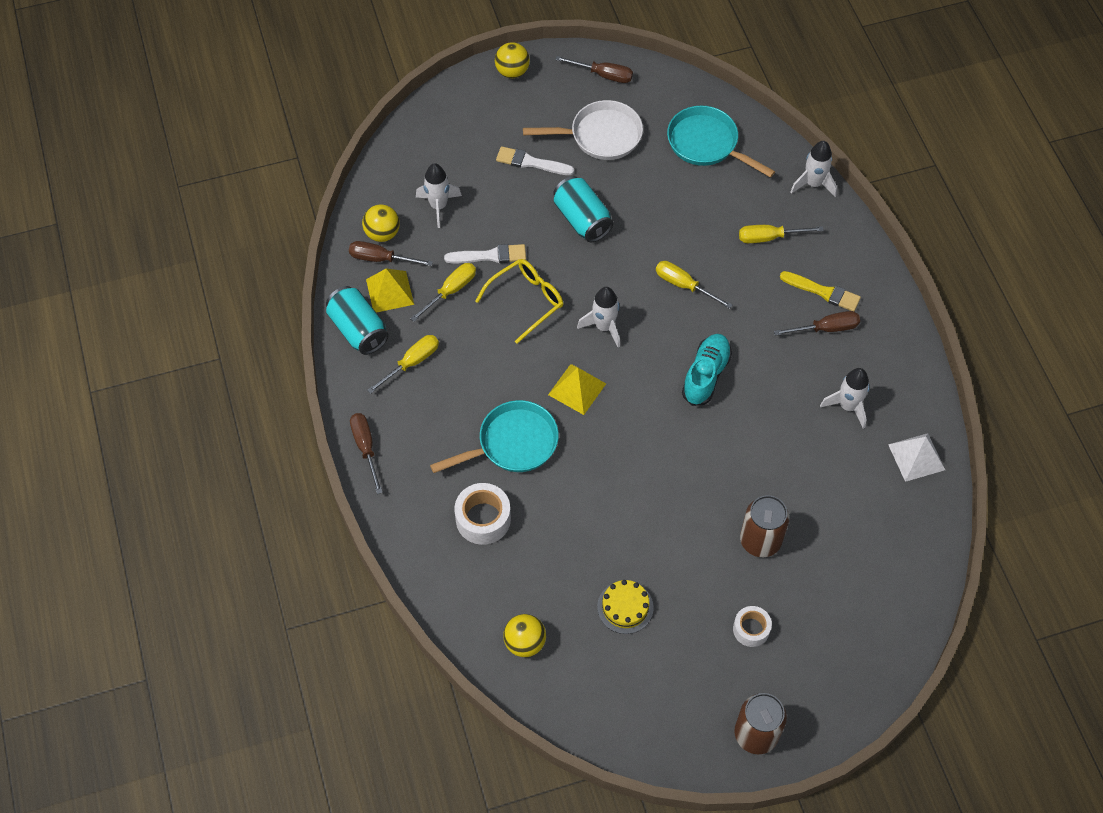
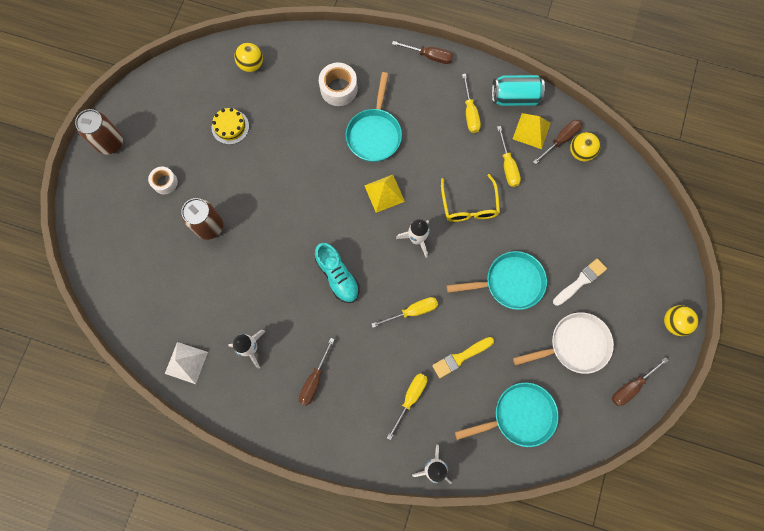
camera: 125 degrees right, 15 degrees up
white rocket [416,163,462,228] -> none
white brush [444,244,526,263] -> none
white pan [523,100,643,160] -> white pan turned 135 degrees counterclockwise [513,312,614,374]
turquoise can [553,176,613,242] -> turquoise pan [447,251,547,310]
yellow brush [780,271,861,311] -> yellow brush moved to [432,337,494,378]

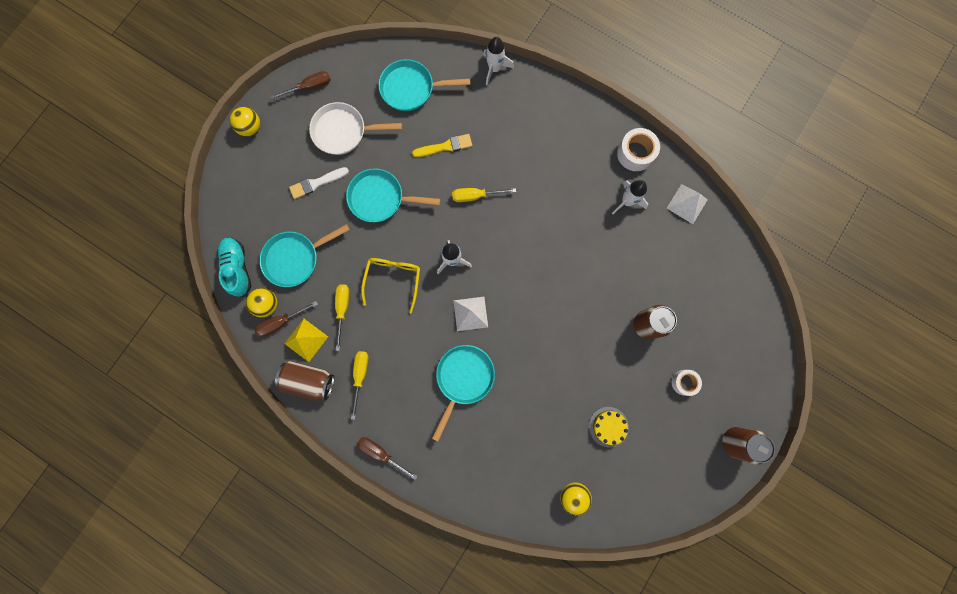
camera: 165 degrees left, 5 degrees up
brown screwdriver [299,338,335,406] -> none
turquoise shoe [315,243,359,303] -> turquoise shoe moved to [217,237,251,297]
white tape [319,63,358,106] -> white tape moved to [617,128,660,171]
yellow pyramid [364,175,405,213] -> white pyramid [453,297,488,331]
yellow screwdriver [387,373,427,440] -> none
turquoise can [492,75,545,106] -> brown can [275,361,334,401]
none -> turquoise pan [259,224,350,287]

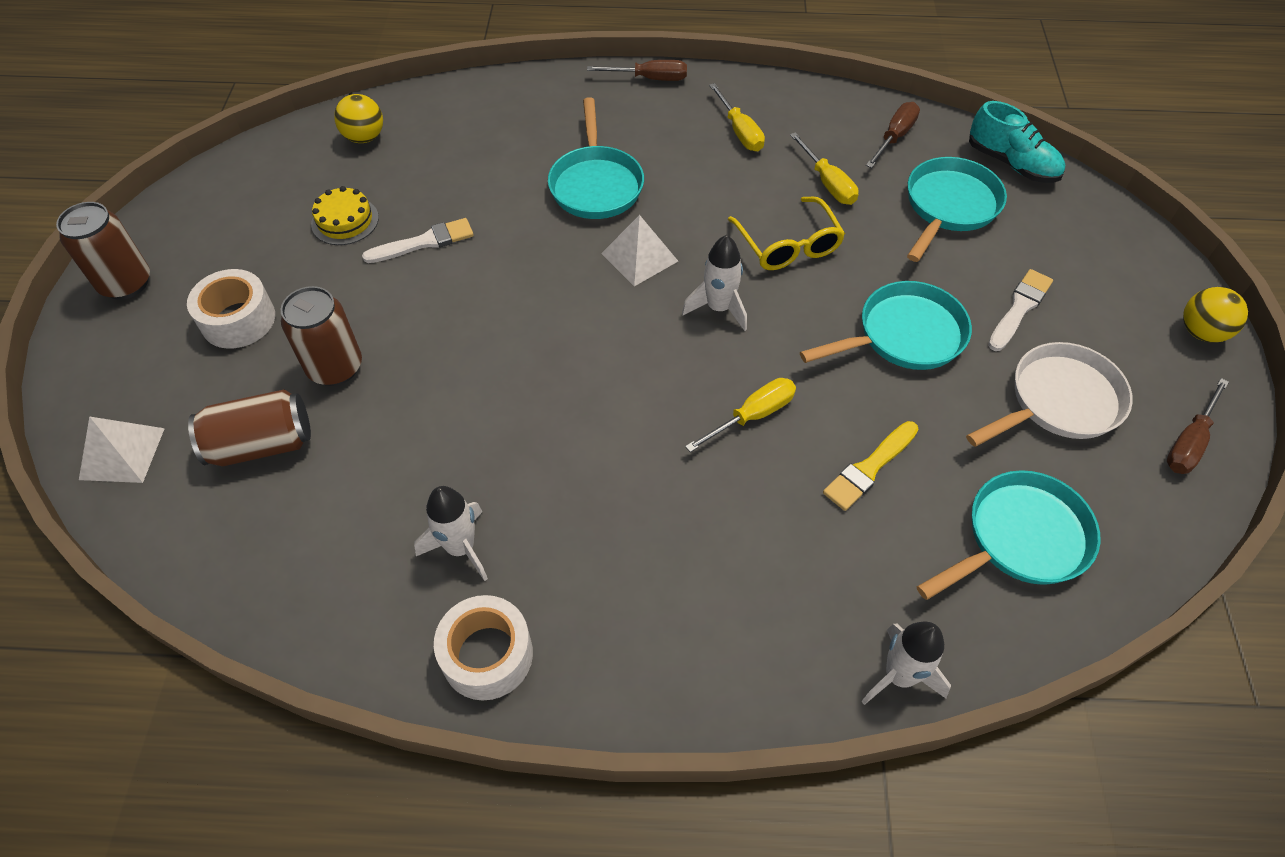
camera: 150 degrees right, 25 degrees down
yellow ball [246,288,277,317] -> none
brown can [275,361,334,401] -> brown can moved to [188,389,311,466]
yellow pyramid [284,319,328,362] -> none
white pyramid [667,184,708,224] -> white pyramid moved to [79,416,165,483]
white tape [672,370,702,396] -> white tape [187,269,275,349], size x1.56
none -> white brush [362,218,474,263]

